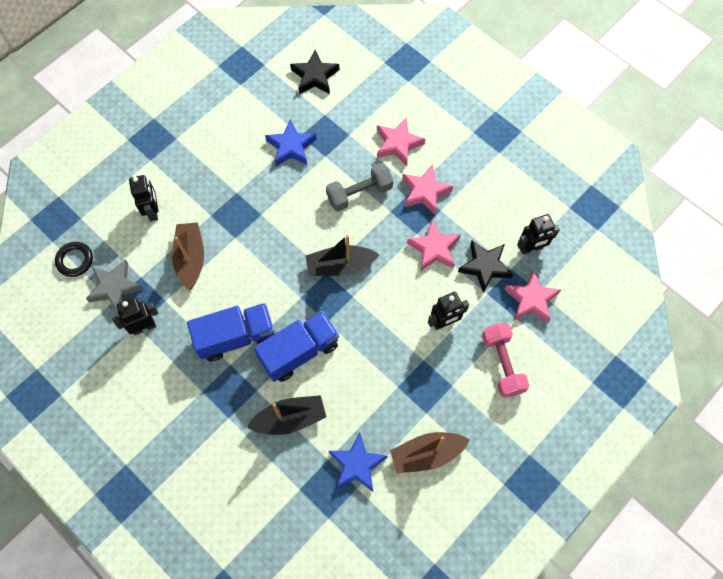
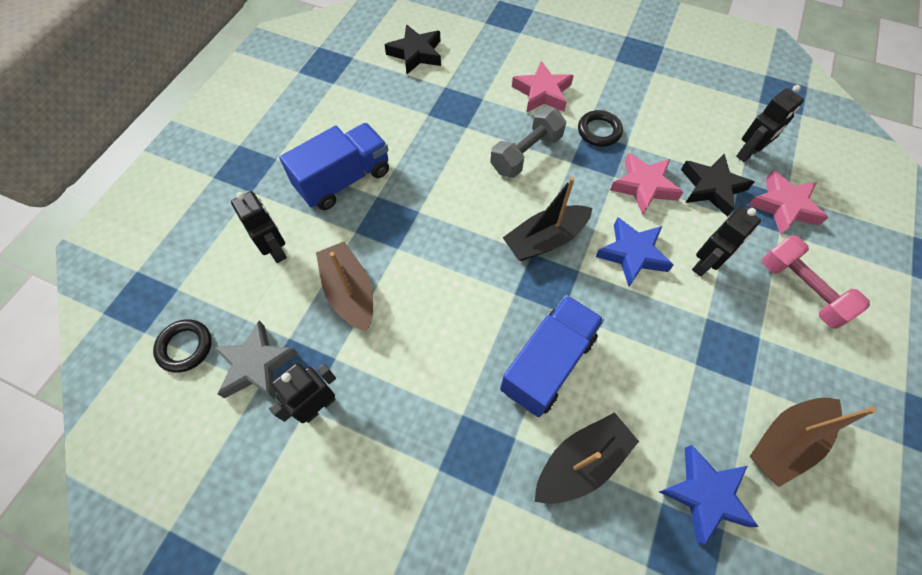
camera: 20 degrees left, 5 degrees down
blue truck [187,303,275,362] -> blue truck moved to [279,123,389,210]
blue star [265,119,316,166] -> blue star moved to [595,217,674,286]
pink star [402,164,453,215] -> black ring [578,110,623,147]

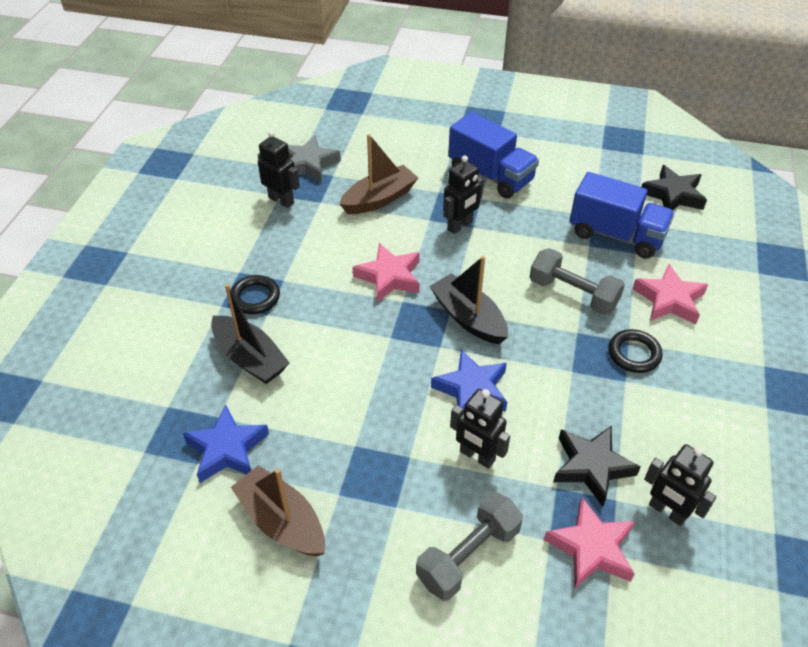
camera: 80 degrees right, 15 degrees down
black ring [153,319,212,372] -> black ring moved to [231,275,280,314]
black robot [231,191,287,263] -> black robot moved to [443,155,484,234]
blue truck [500,295,604,417] -> blue truck moved to [570,172,675,259]
pink star [610,153,683,215] -> pink star moved to [352,243,420,303]
pink dumbbell [762,235,870,329] -> grey dumbbell [416,492,523,601]

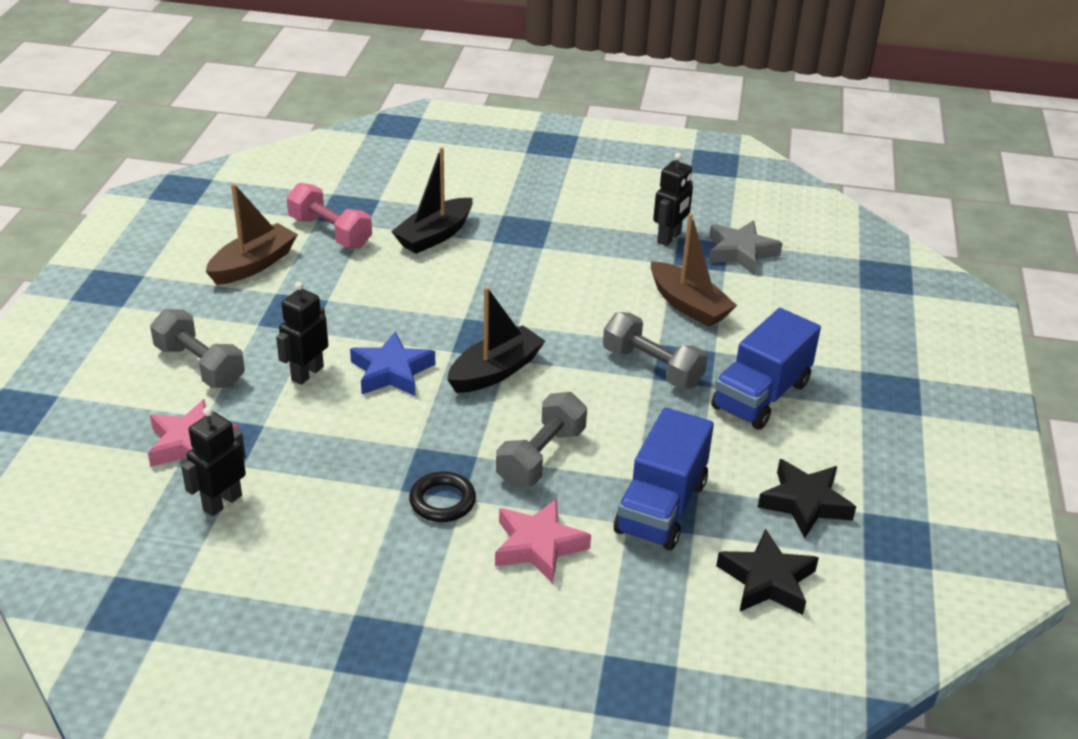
camera: 85 degrees right, 10 degrees down
blue star [183,405,269,483] -> pink dumbbell [286,183,372,249]
black ring [231,275,280,314] -> none
pink star [352,243,420,303] -> none
black robot [443,155,484,234] -> grey dumbbell [603,312,708,389]
black star [553,426,641,506] -> black star moved to [758,459,856,538]

